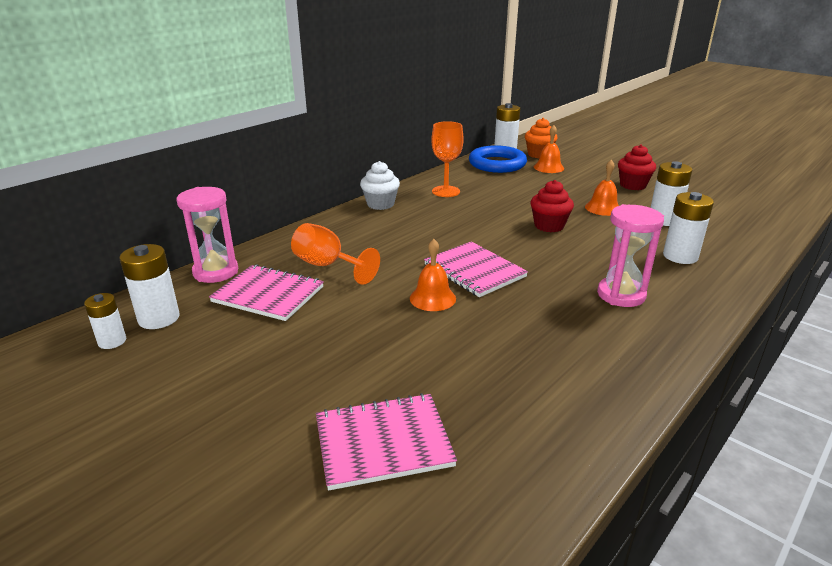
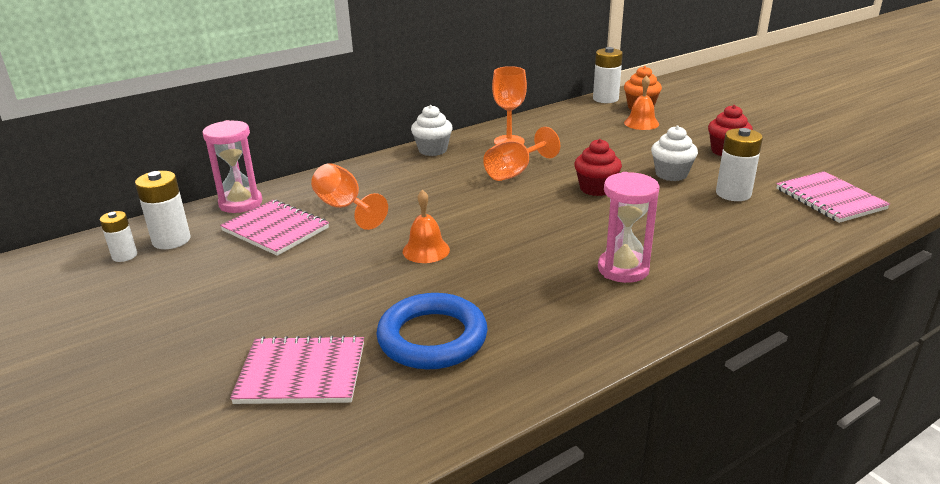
camera: 15 degrees right, 0 degrees up
pink notebook [424,242,528,297] -> pink notebook moved to [776,171,890,223]
blue ring [469,145,527,173] -> blue ring moved to [376,293,488,370]
orange bell [585,160,619,216] -> white cupcake [651,126,698,181]
white battery [663,192,714,264] -> none
none -> orange goblet [483,127,560,181]

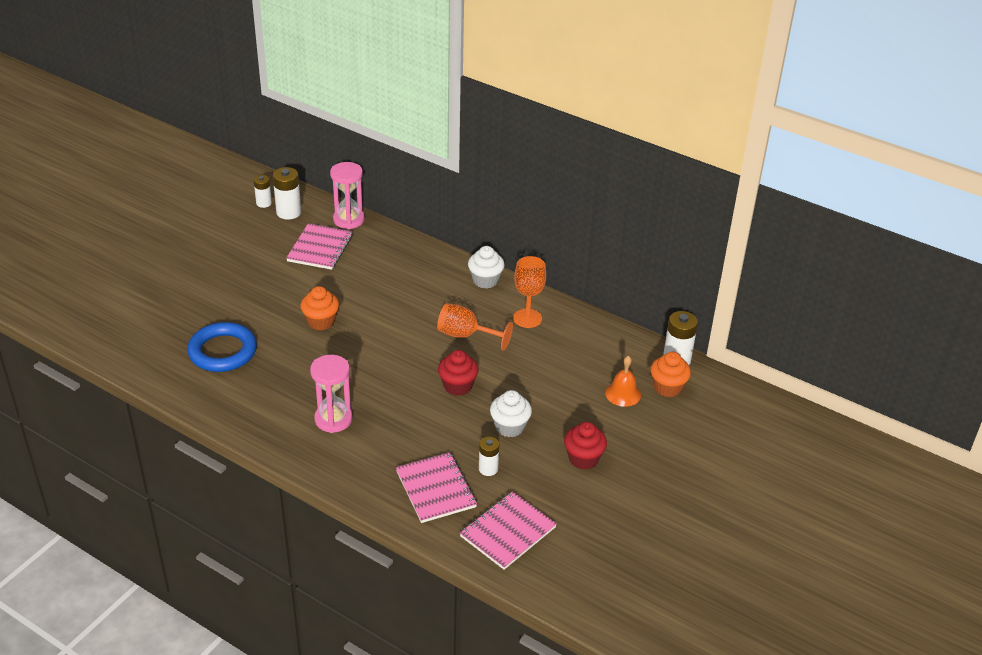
camera: 65 degrees right, 10 degrees up
pink notebook [230,335,364,404] -> pink notebook moved to [396,452,477,523]
orange goblet [311,163,388,230] -> none
orange bell [403,190,450,263] -> orange cupcake [300,286,339,330]
white battery [716,128,763,201] -> white battery [479,437,499,476], size x0.63

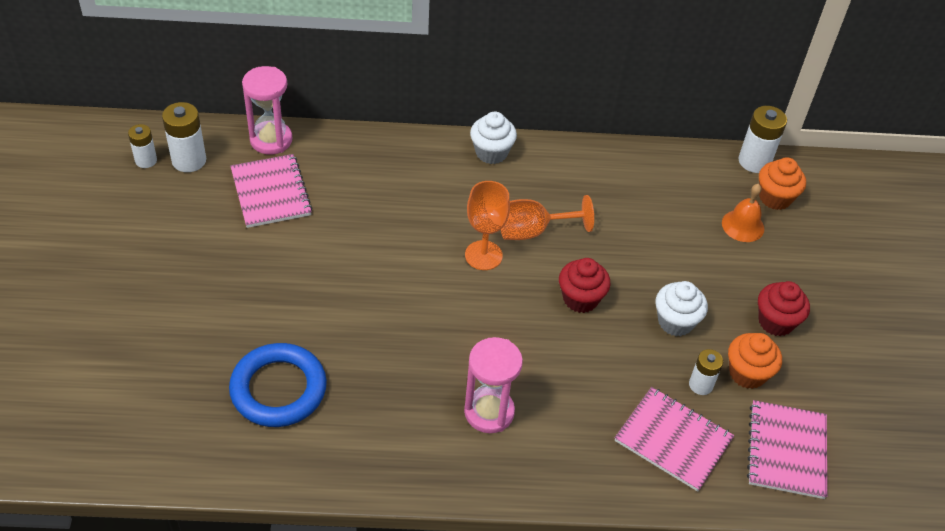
camera: 35 degrees left, 10 degrees up
orange cupcake [300,286,339,330] -> orange cupcake moved to [728,333,782,389]
orange goblet [513,256,546,328] -> orange goblet moved to [465,181,510,270]

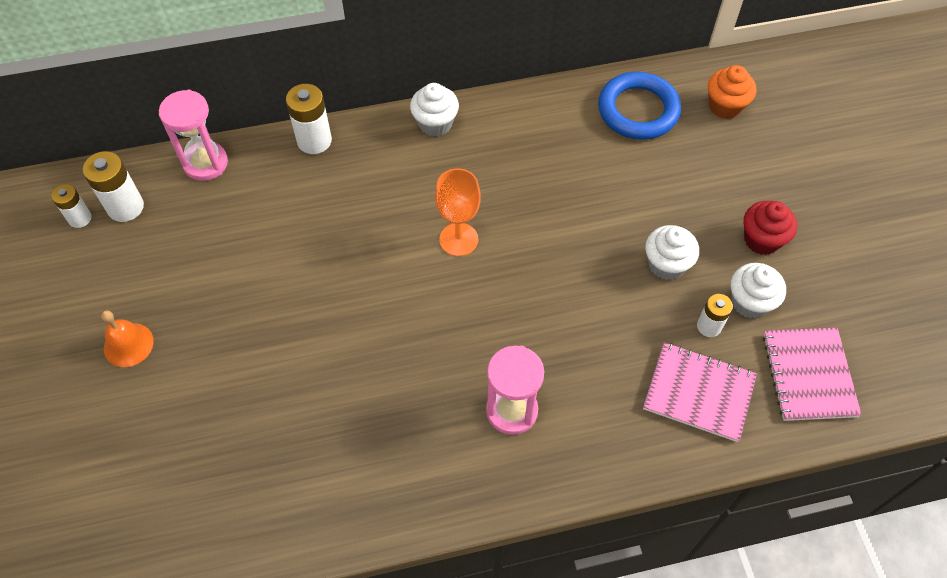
camera: 10 degrees left, 10 degrees up
blue ring [229,343,327,427] -> blue ring moved to [598,72,681,140]
pink notebook [230,154,312,228] -> none
orange goblet [501,195,594,240] -> none
red cupcake [559,258,610,313] -> none
orange bell [722,184,764,242] -> orange bell moved to [101,310,154,367]
orange cupcake [728,333,782,389] -> white cupcake [731,263,786,319]
white battery [739,106,787,173] -> white battery moved to [286,84,332,154]

